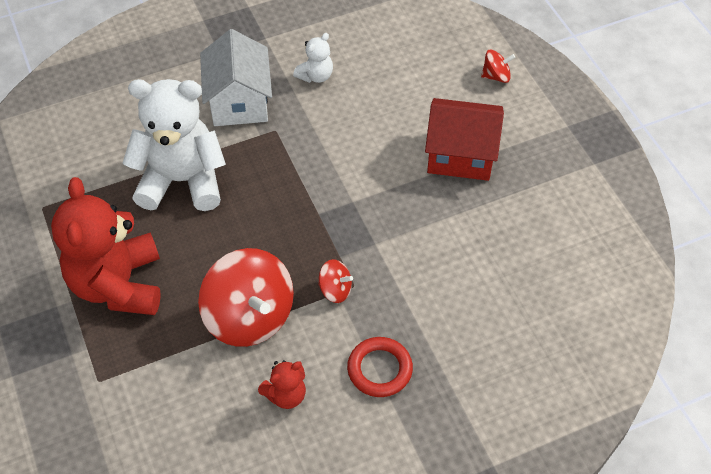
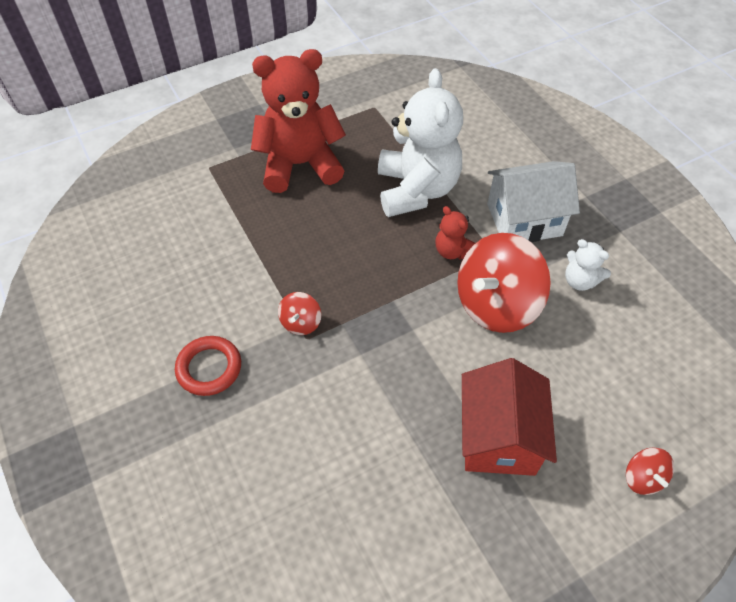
camera: 85 degrees right, 0 degrees up
red spinning top [198,248,294,347] -> red spinning top moved to [457,233,551,333]
red teddy bear [258,360,306,409] -> red teddy bear moved to [436,206,475,260]

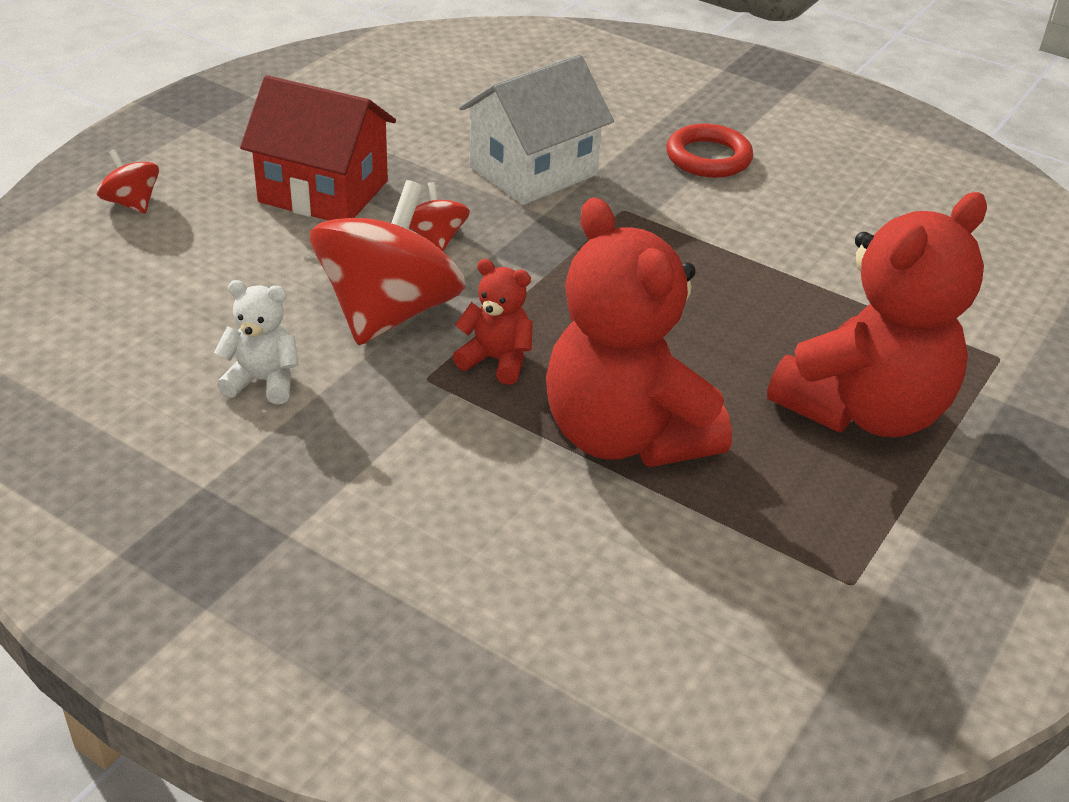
camera: 150 degrees right, 15 degrees down
red spinning top [278,292,321,335] -> red spinning top moved to [409,182,470,251]
white teddy bear [378,68,463,217] -> red teddy bear [546,197,732,467]
red house [462,358,557,476] -> red house turned 45 degrees counterclockwise [240,75,396,221]
white house [487,161,580,242] -> white house moved to [459,54,614,205]

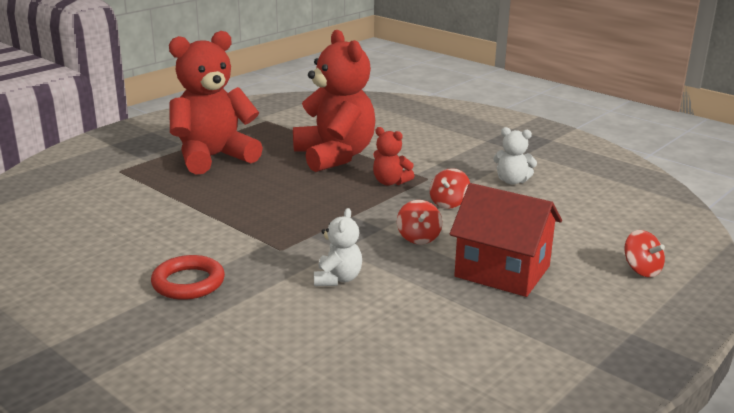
camera: 170 degrees left, 15 degrees down
red spinning top [310,180,466,345] -> red spinning top [430,168,470,209], size x0.45
white house [459,54,614,205] -> white teddy bear [314,208,362,286]

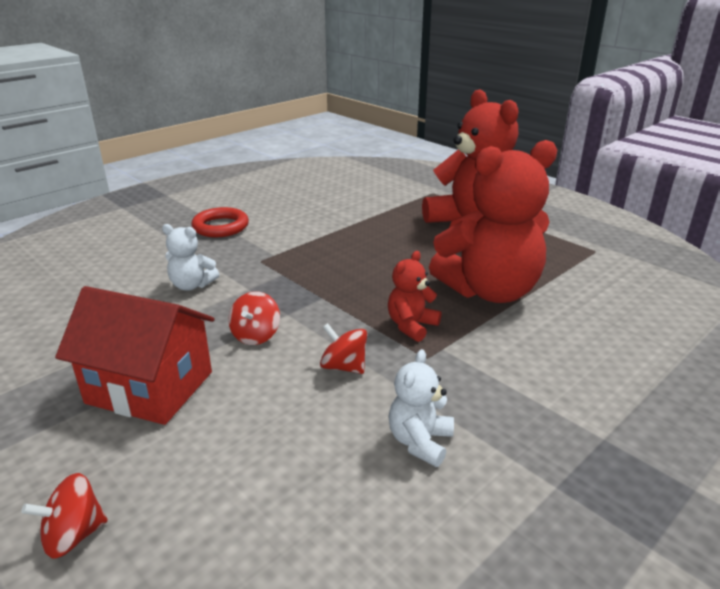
camera: 95 degrees right, 5 degrees up
red spinning top [397,200,442,244] -> red spinning top turned 75 degrees counterclockwise [228,291,280,345]
red house [450,183,562,297] -> red house turned 75 degrees clockwise [55,286,215,425]

